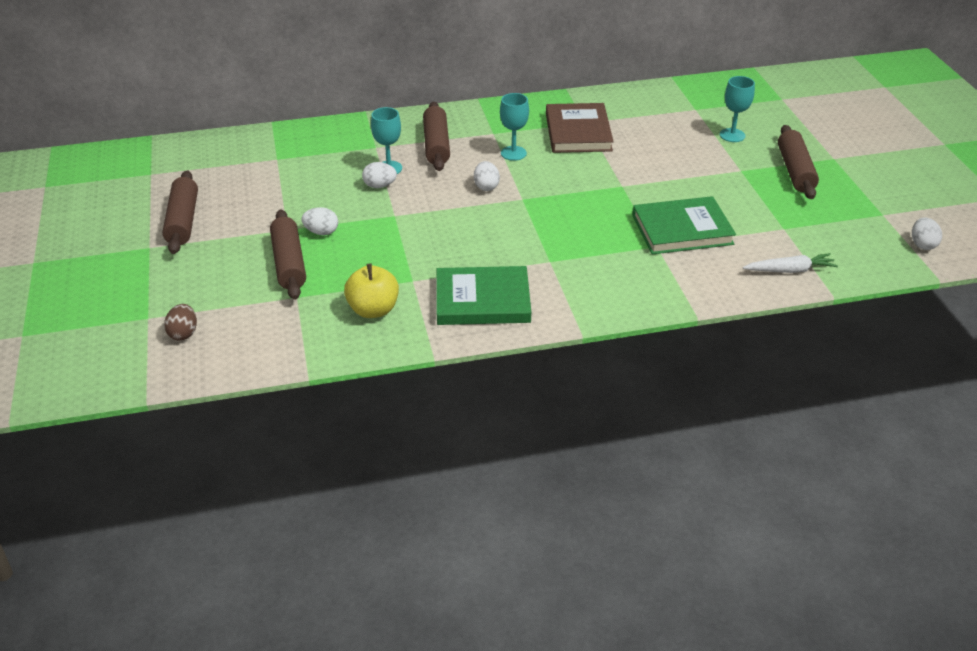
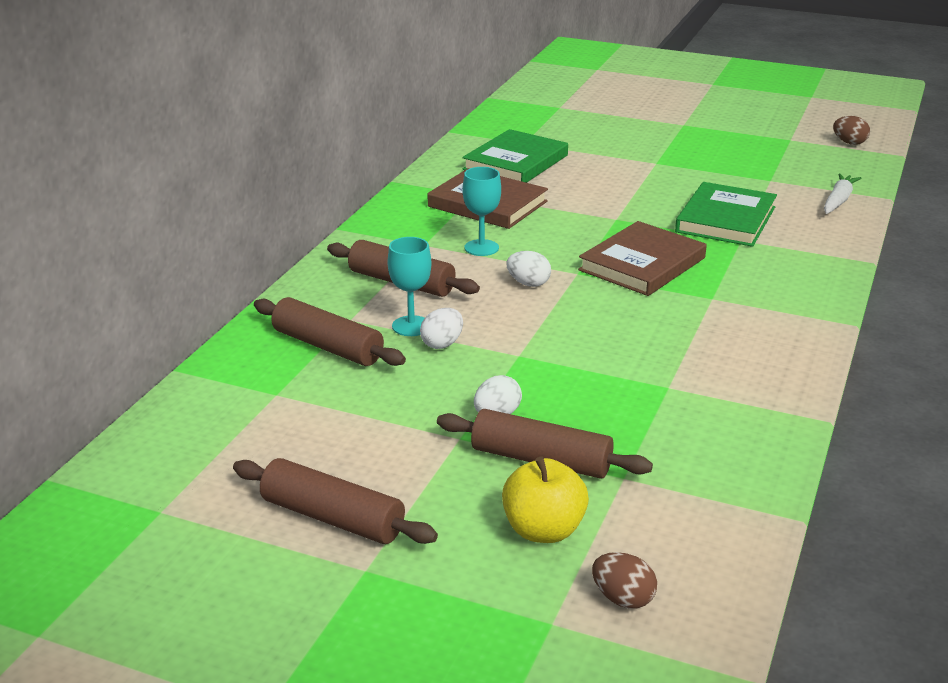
camera: 55 degrees left, 10 degrees down
yellow apple [344,263,399,318] -> yellow apple moved to [502,456,589,543]
green book [437,266,531,325] -> green book moved to [462,129,568,183]
turquoise goblet [720,76,755,142] -> none
brown rolling pin [778,125,819,199] -> brown rolling pin moved to [254,297,406,366]
white egg [912,217,942,250] -> brown egg [833,116,870,145]
none -> brown book [578,221,707,296]

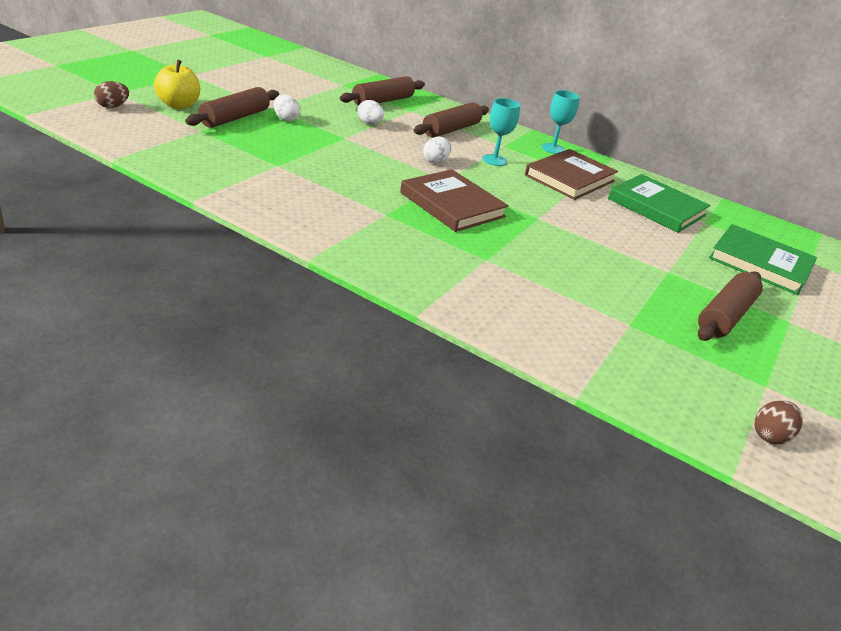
camera: 95 degrees right, 5 degrees up
brown rolling pin [233,458,438,544] -> brown rolling pin moved to [698,271,763,341]
turquoise goblet [388,237,431,336] -> turquoise goblet moved to [541,90,580,154]
green book [675,182,777,247] -> green book moved to [709,224,817,295]
white carrot [824,173,861,214] -> none

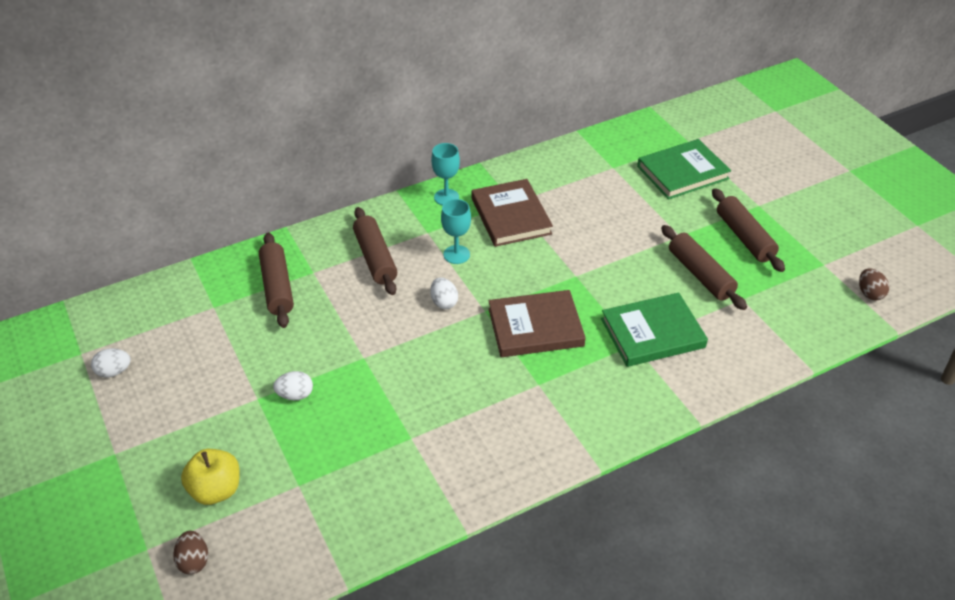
camera: 55 degrees left, 10 degrees up
brown rolling pin [185,87,279,128] -> brown rolling pin moved to [661,225,747,310]
white egg [357,100,384,124] -> white egg moved to [91,348,131,377]
green book [608,174,710,233] -> green book moved to [601,292,708,367]

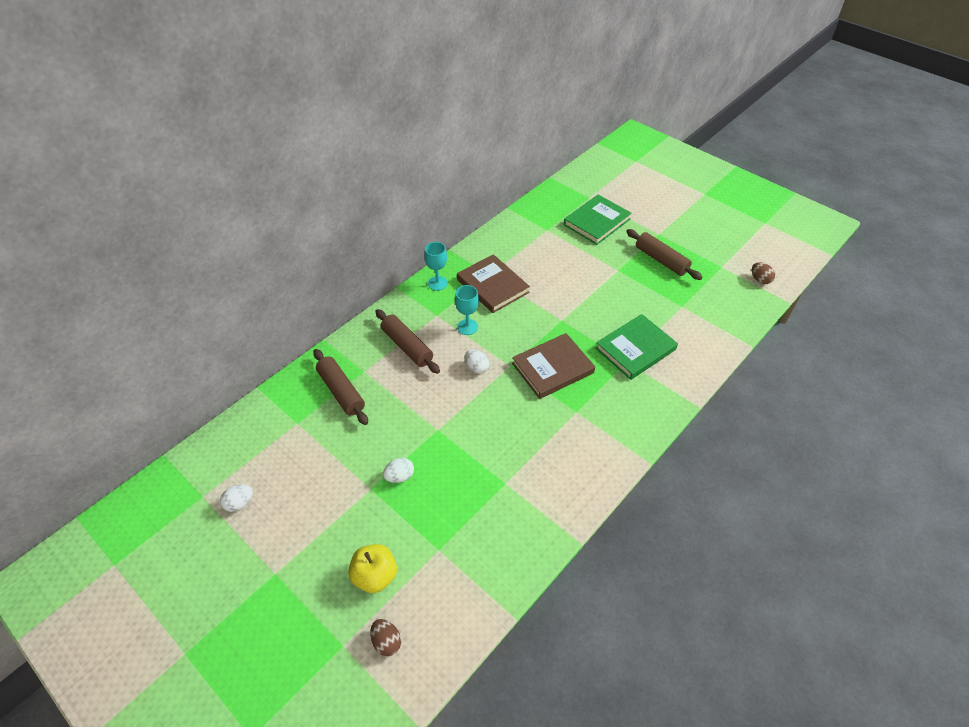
camera: 20 degrees left, 5 degrees up
brown rolling pin [661,225,747,310] -> none

